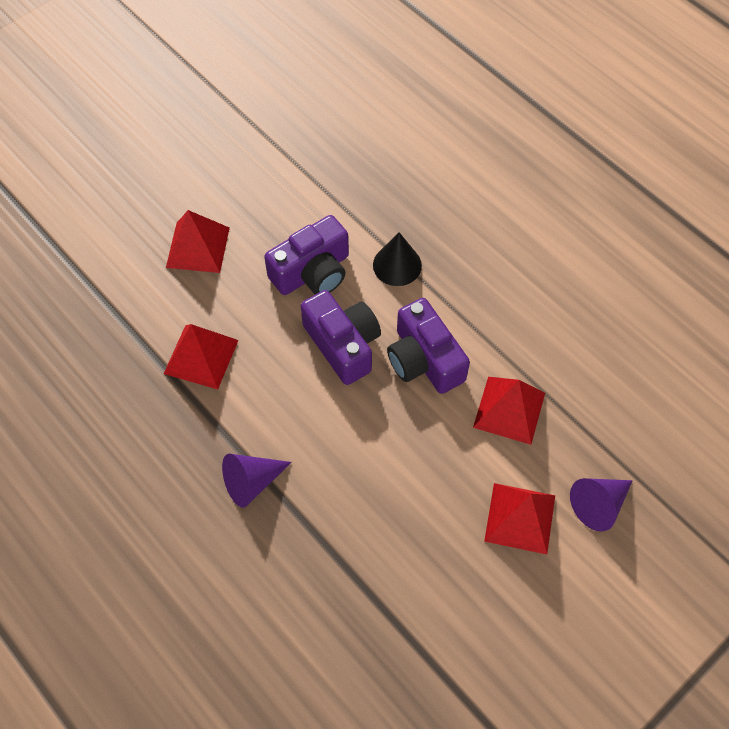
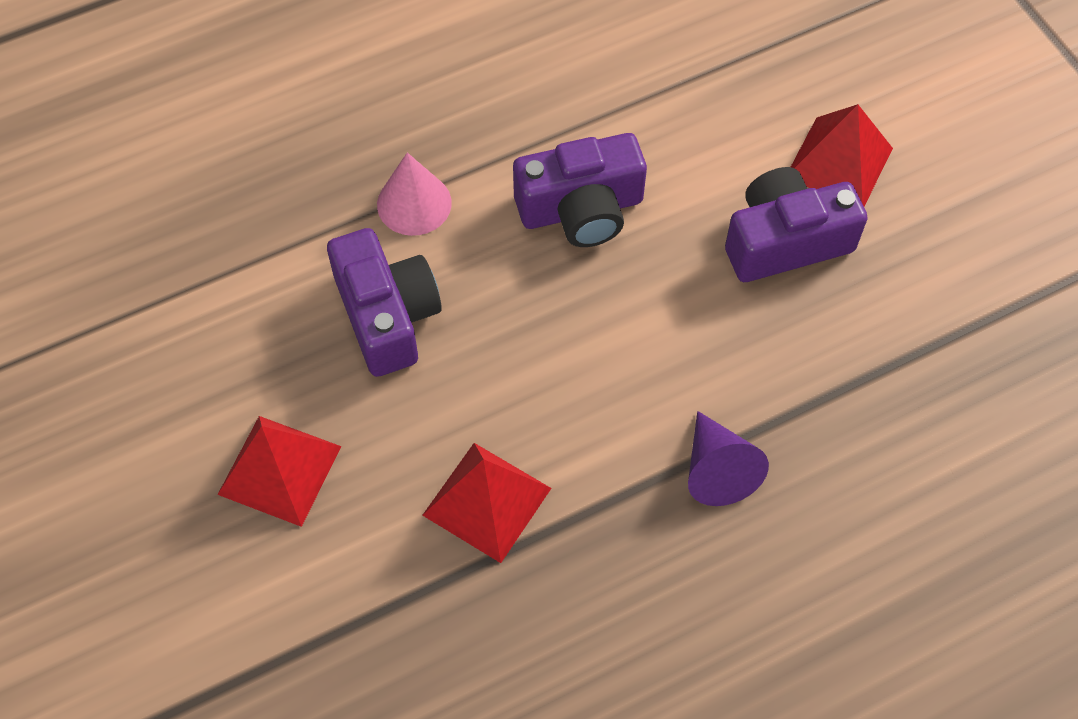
camera: 75 degrees left, 0 degrees up
purple camera [301,290,381,385] -> purple camera moved to [725,167,868,282]
black cone [373,232,422,286] -> pink cone [377,152,452,236]
red pyramid [473,377,545,445] -> none
purple cone [570,478,633,531] -> none

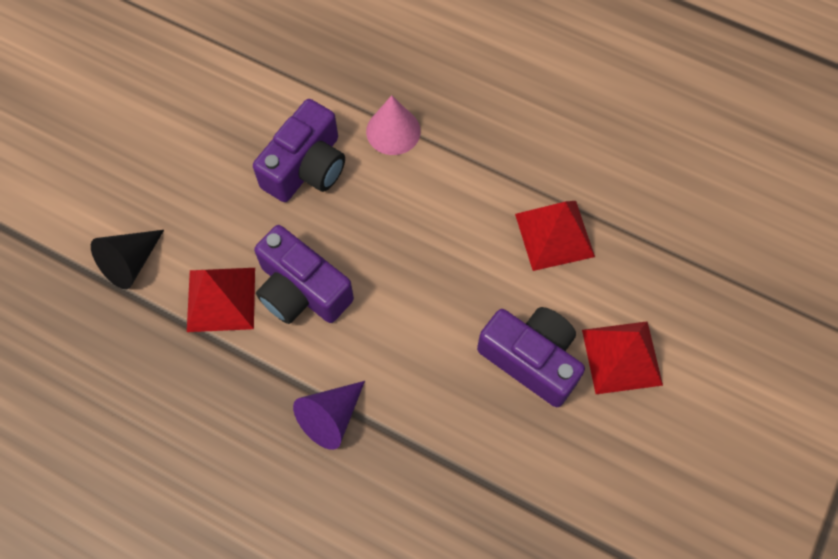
camera: 55 degrees right, 5 degrees up
red pyramid [217,416,341,527] -> red pyramid moved to [515,201,595,271]
purple camera [513,133,647,247] -> purple camera moved to [254,225,354,324]
none -> black cone [91,230,164,289]

